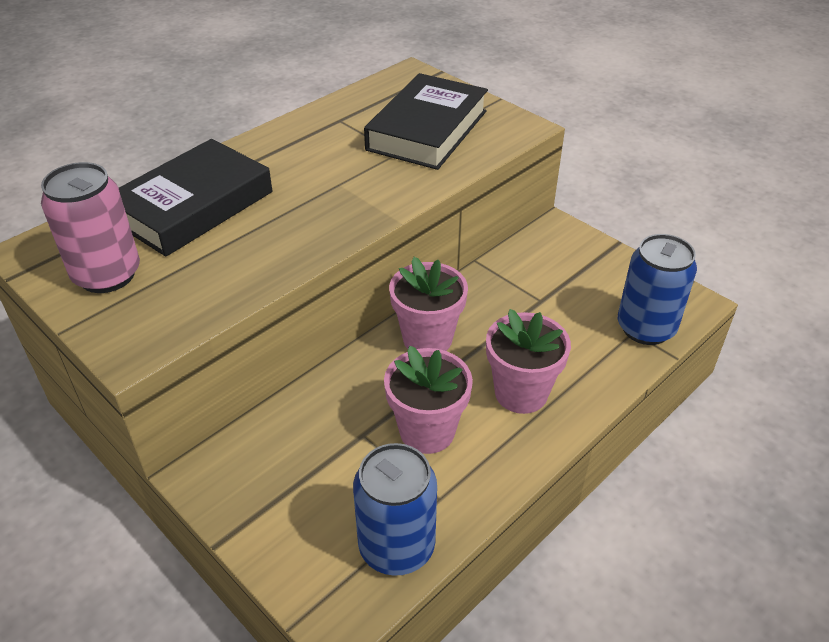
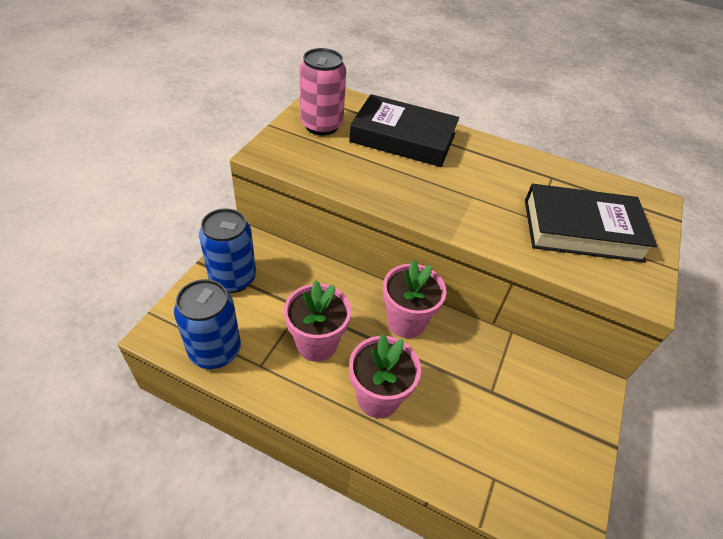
camera: 65 degrees right, 5 degrees up
blue can [618,234,697,345] -> blue can moved to [199,208,256,293]

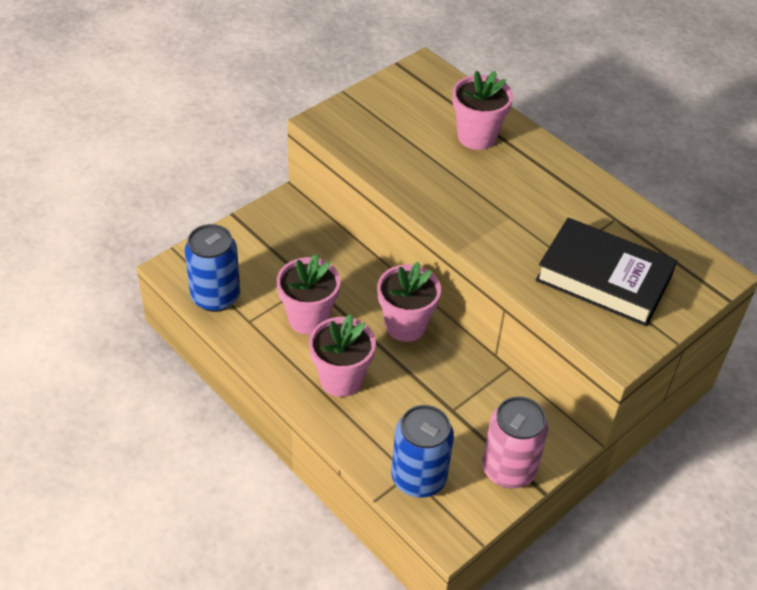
camera: 25 degrees right, 0 degrees up
blue can [199,208,256,293] -> blue can moved to [391,405,454,498]
pink can [300,48,346,135] -> pink can moved to [482,396,549,488]
black book [349,94,459,167] -> pink flower pot [452,71,513,150]

